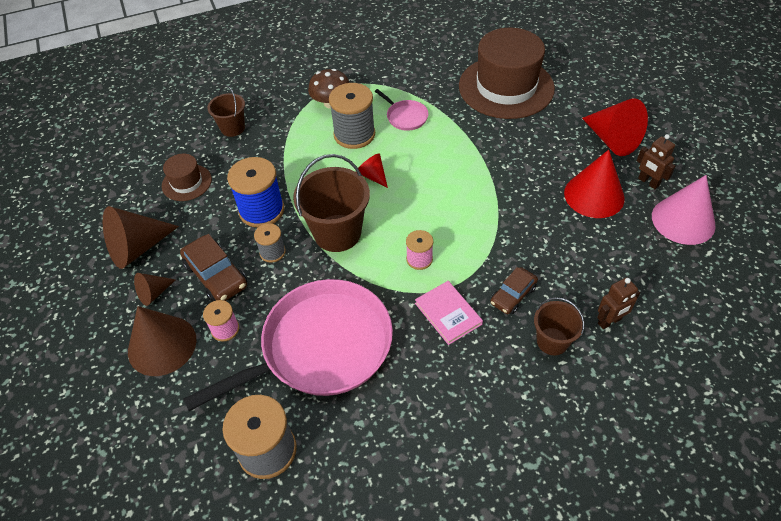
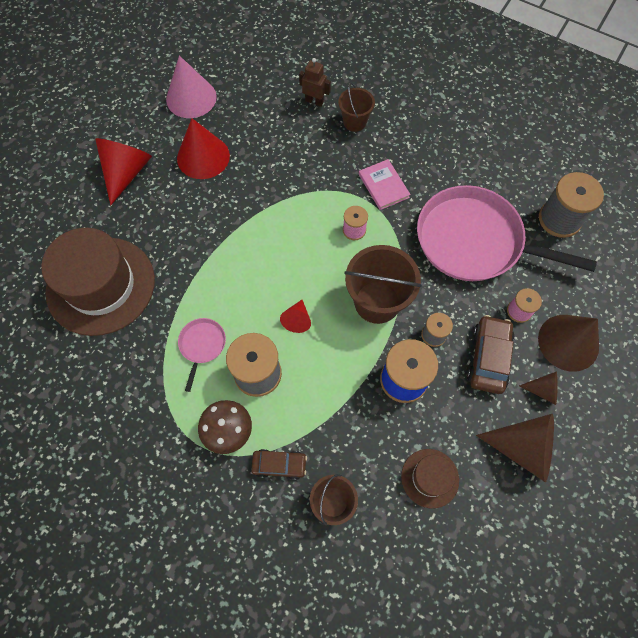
camera: 130 degrees left, 15 degrees up
pink book [415,281,483,345] -> pink book turned 45 degrees counterclockwise [359,159,411,210]
brown car [490,267,538,314] -> brown car moved to [251,449,307,480]
brown robot [637,134,675,189] -> none

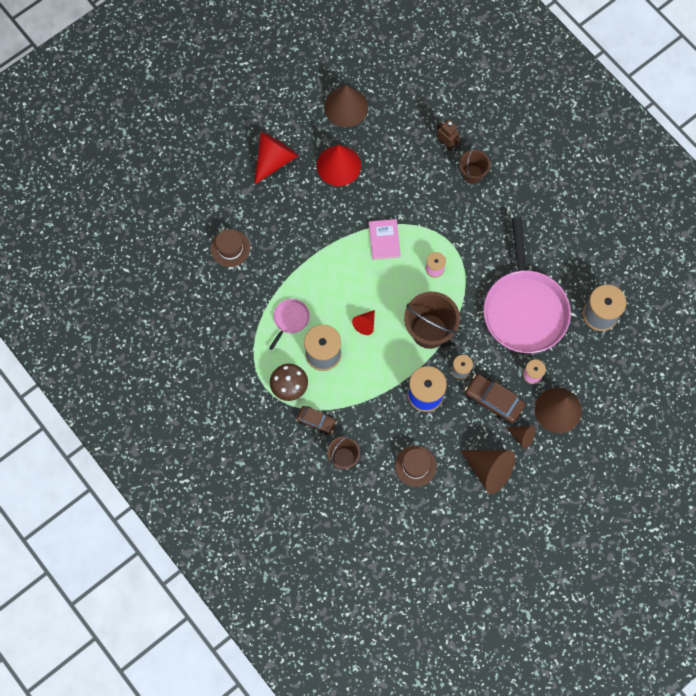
camera: 20 degrees right, 5 degrees up
brown hat [41,228,155,336] -> brown hat [211,229,250,267], size x0.47
pink cone [166,55,217,118] -> brown cone [324,85,368,127]
pink book [359,159,411,210] -> pink book moved to [369,219,401,260]
pink pan [417,185,597,281] -> pink pan turned 135 degrees counterclockwise [484,218,571,353]
brown car [467,315,514,394] -> brown car turned 90 degrees counterclockwise [465,374,525,423]

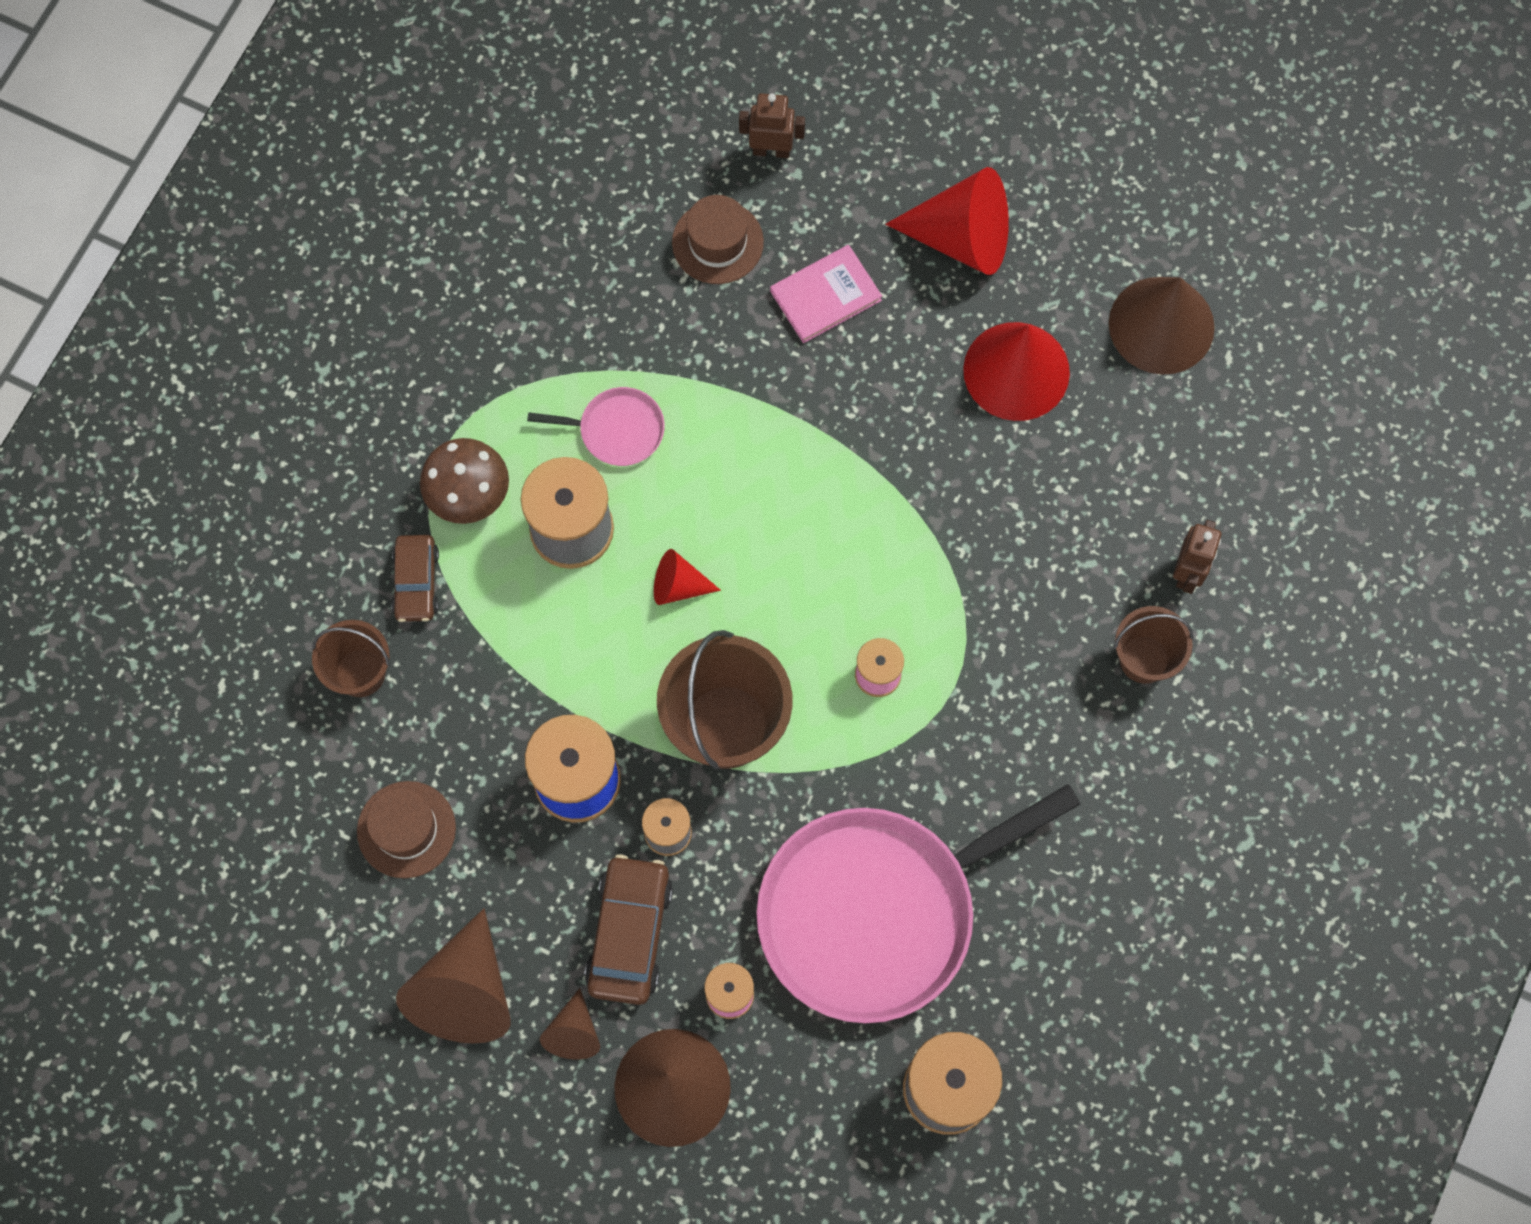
camera: 65 degrees right, 0 degrees up
pink book [369,219,401,260] -> pink book moved to [770,245,882,343]
none -> brown robot [739,93,805,158]

